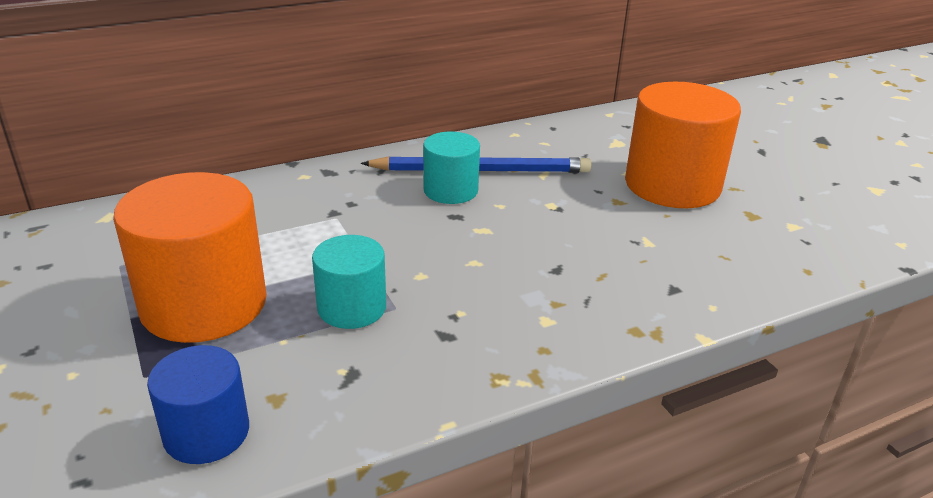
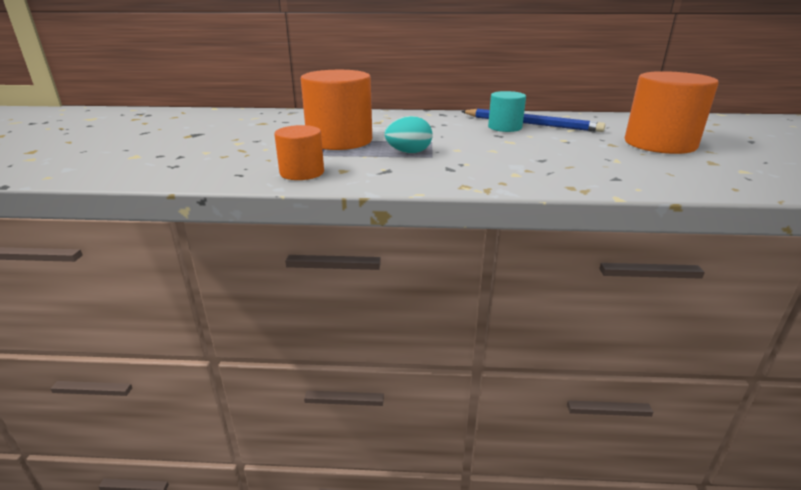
camera: 30 degrees right, 5 degrees down
blue cylinder [147,345,249,464] -> orange cylinder [274,125,324,180]
turquoise cylinder [312,235,386,329] -> turquoise egg [385,116,433,153]

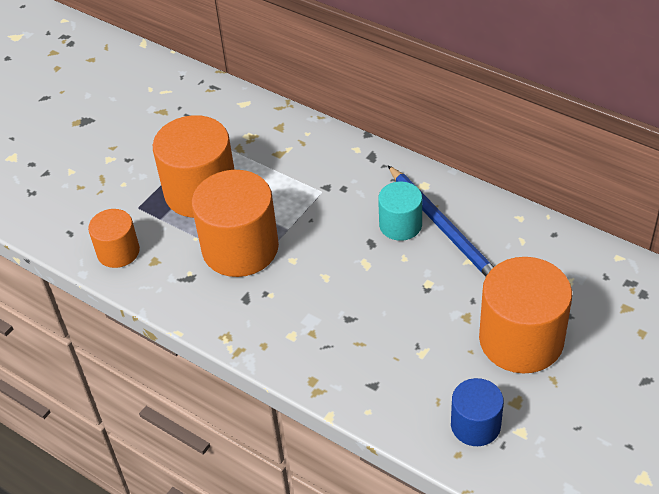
camera: 35 degrees right, 20 degrees up
turquoise egg [385,116,433,153] -> orange cylinder [192,170,279,277]
none -> blue cylinder [451,378,504,446]

